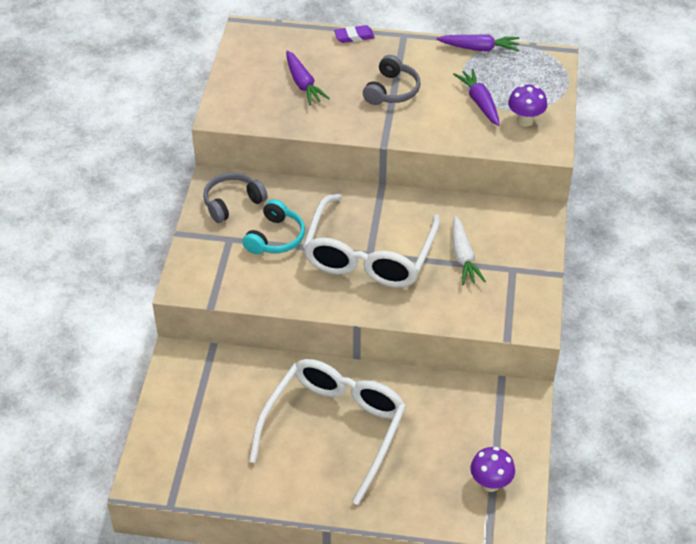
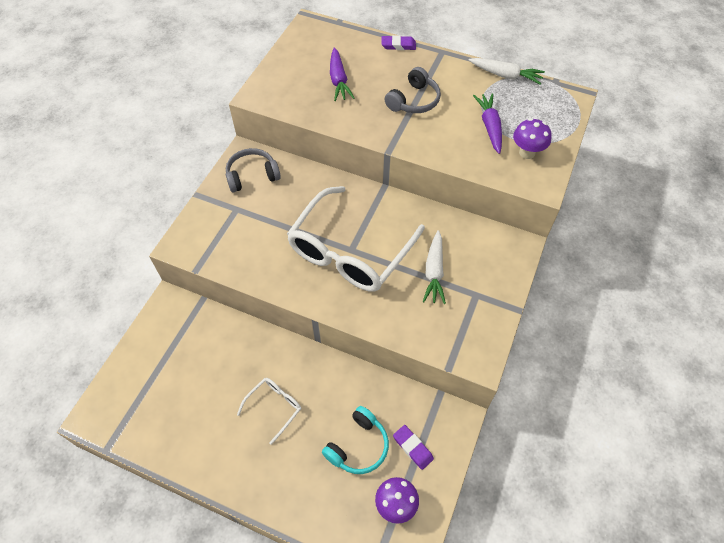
camera: 15 degrees right, 10 degrees up
turquoise headphones [242,199,305,254] -> turquoise headphones moved to [322,406,389,474]
white glasses [249,359,406,505] -> white glasses [237,378,301,445], size x0.44
purple carrot [436,34,519,51] -> white carrot [469,58,545,85]
none -> purple eraser [393,425,434,470]

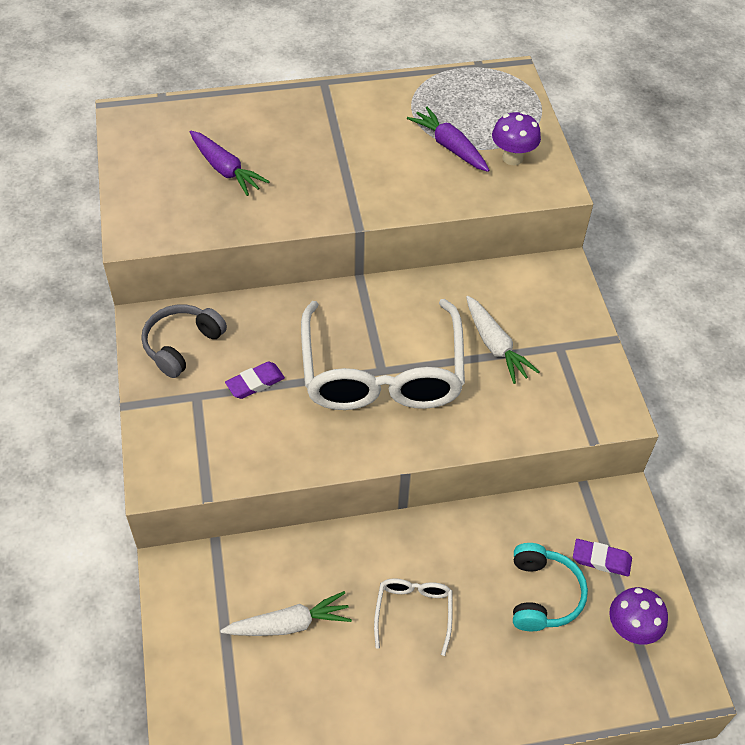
camera: 35 degrees left, 5 degrees down
purple eraser [381,35,416,50] -> purple eraser moved to [225,362,285,399]
grey headphones [385,67,441,113] -> none
white carrot [469,58,545,85] -> white carrot moved to [220,591,352,636]

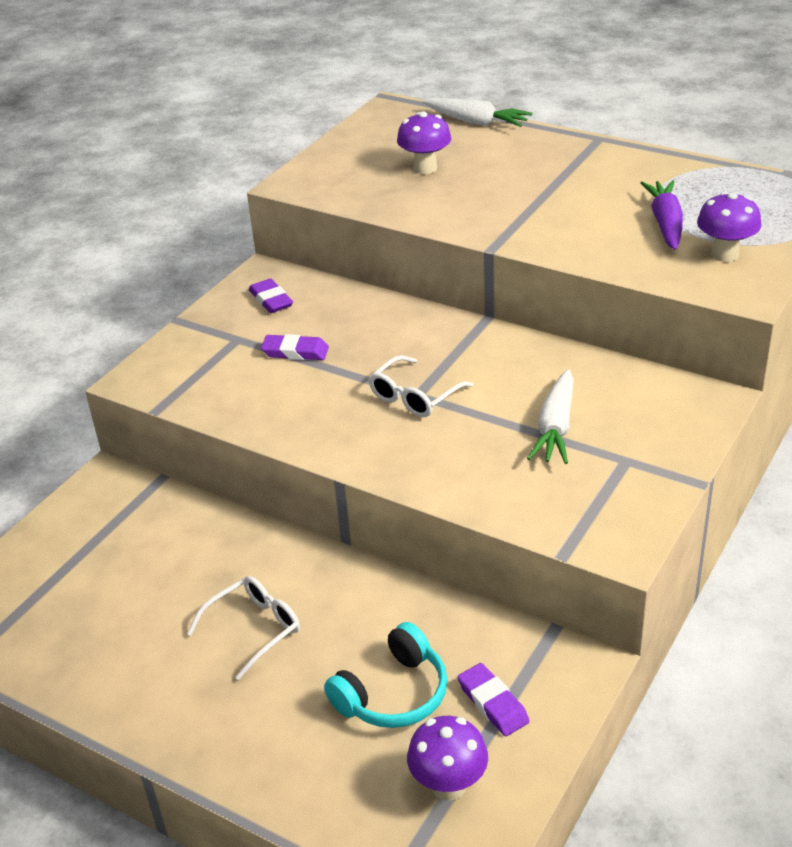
camera: 45 degrees right, 15 degrees down
grey headphones [141,304,227,378] -> purple eraser [249,278,293,313]
purple carrot [190,131,270,196] -> purple mushroom [397,112,451,174]
white carrot [220,591,352,636] -> white carrot moved to [423,98,533,127]
white glasses [301,299,465,410] -> white glasses [369,355,473,417], size x0.44

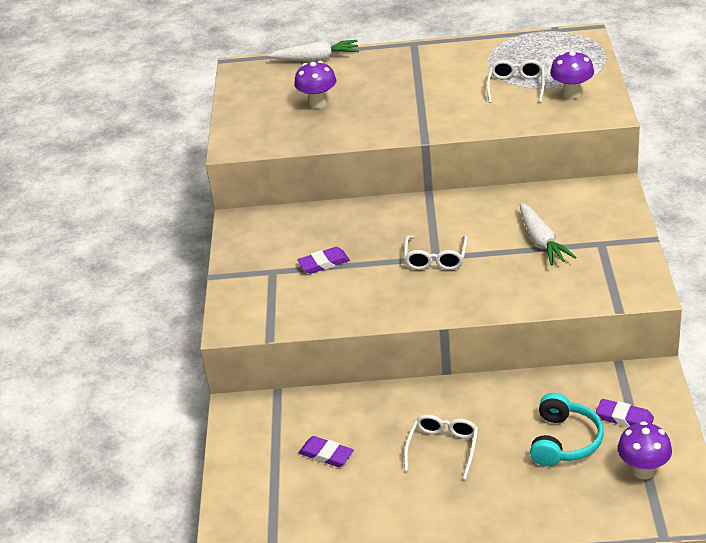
camera: 30 degrees left, 0 degrees up
purple eraser [249,278,293,313] -> purple eraser moved to [298,436,354,467]
purple carrot [640,180,683,250] -> white glasses [487,60,545,103]

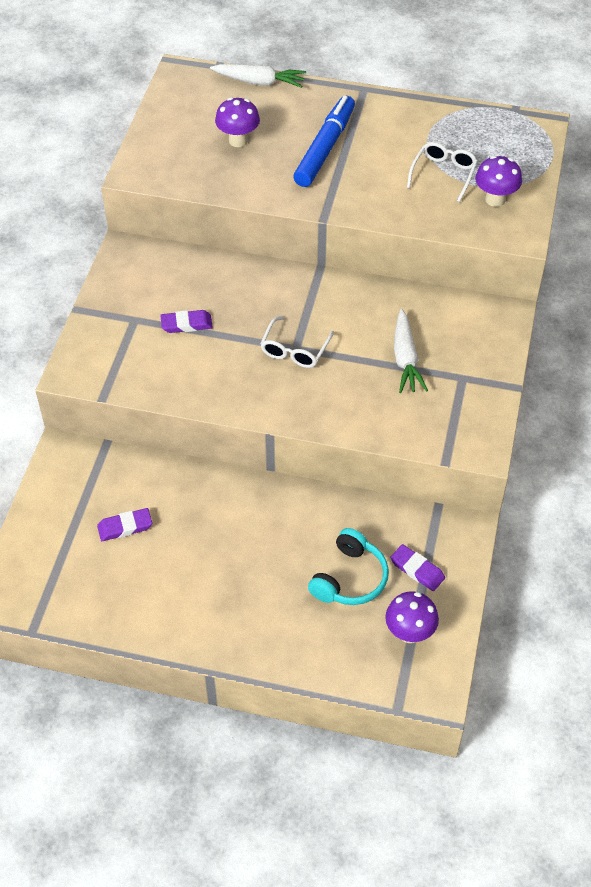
camera: 10 degrees right, 15 degrees up
purple eraser [298,436,354,467] -> purple eraser turned 60 degrees counterclockwise [97,508,152,541]
white glasses [404,414,479,479] -> none
none -> blue marker [293,96,355,187]

